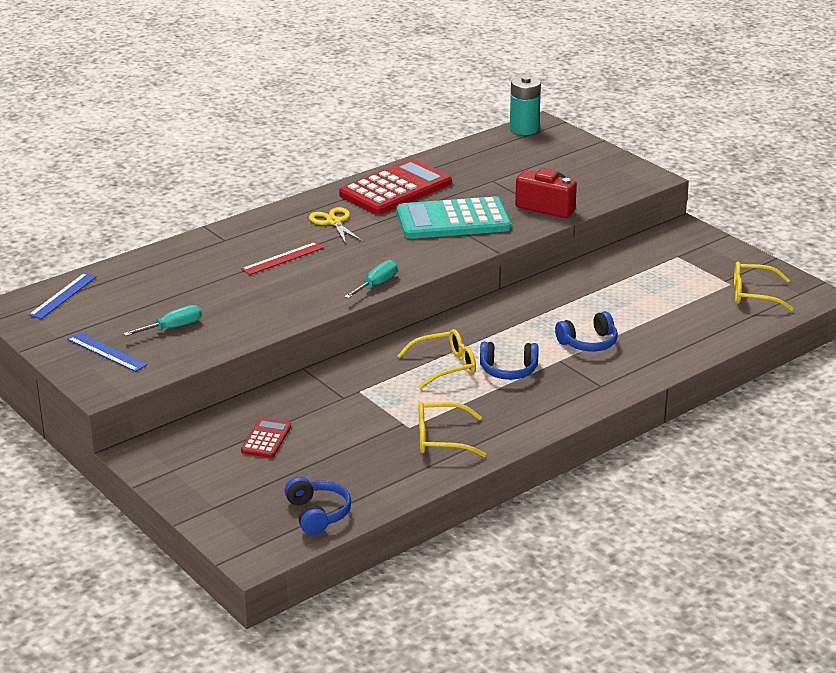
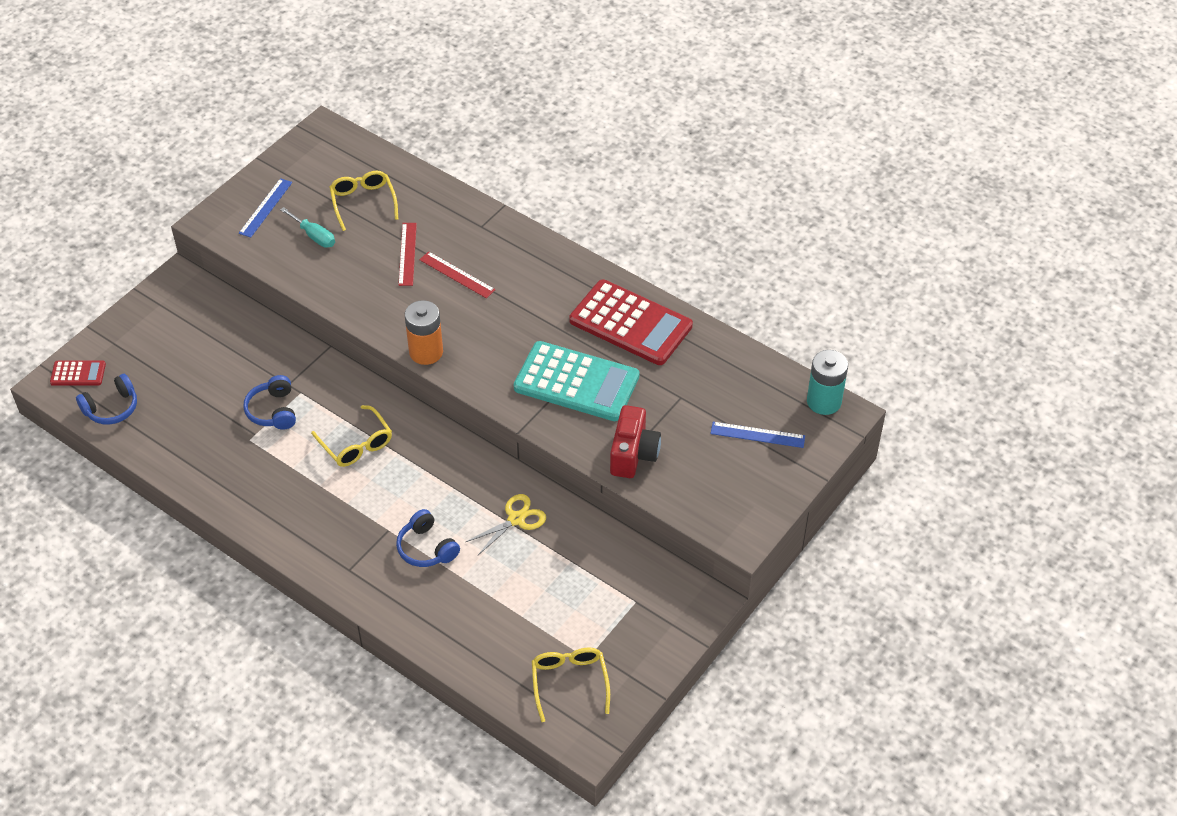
camera: 75 degrees right, 20 degrees up
blue ruler [29,273,97,319] -> blue ruler moved to [711,422,805,448]
red calculator [241,418,291,458] -> red calculator moved to [50,360,106,386]
yellow scissors [309,207,363,244] -> yellow scissors moved to [466,494,546,555]
turquoise screwdriver [344,260,397,299] -> orange battery [405,300,443,365]
turquoise calculator [397,196,511,239] -> turquoise calculator turned 135 degrees clockwise [514,341,639,421]
yellow glasses [419,402,486,457] -> yellow glasses moved to [329,171,398,231]
blue headphones [480,342,539,380] -> blue headphones moved to [243,375,296,430]
none -> red ruler [398,223,417,286]

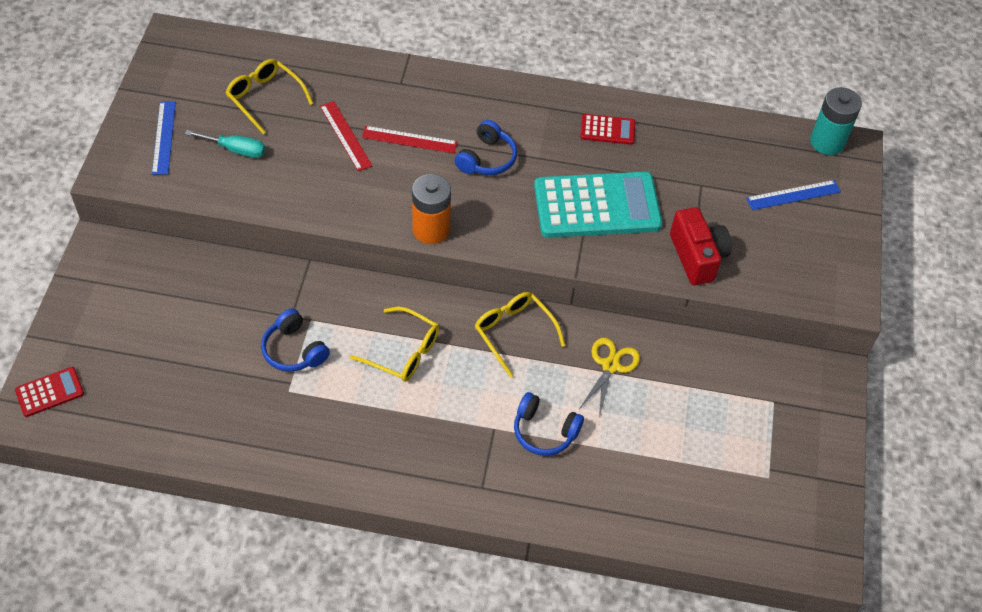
camera: 30 degrees left, 5 degrees up
blue headphones [76,374,137,425] -> blue headphones moved to [455,120,517,175]
yellow glasses [532,647,610,722] -> yellow glasses moved to [475,292,565,377]
red calculator [569,279,693,365] -> red calculator [580,114,635,145], size x0.47

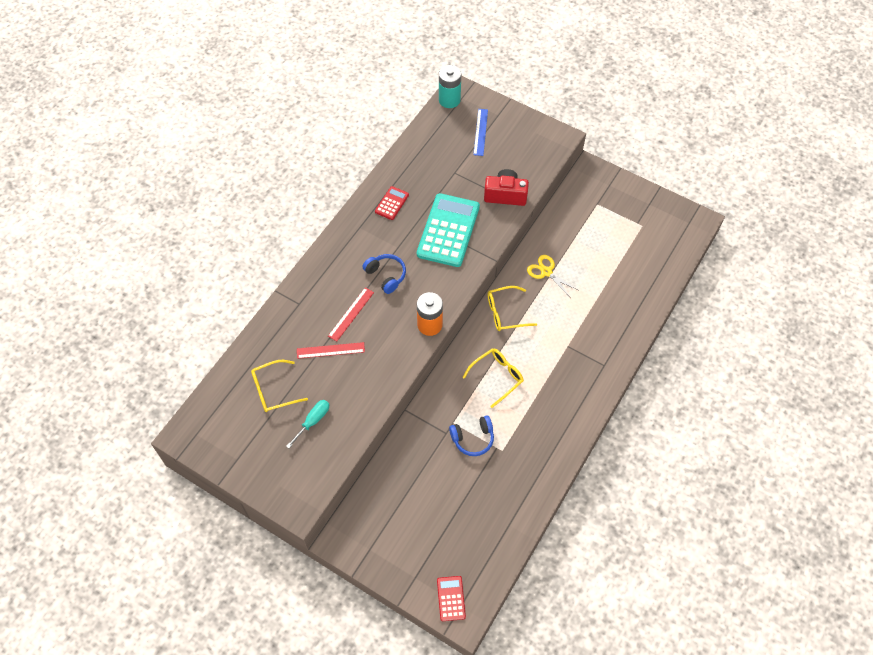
camera: 65 degrees left, 5 degrees up
blue ruler [152,101,176,175] -> none
blue headphones [514,392,584,456] -> none

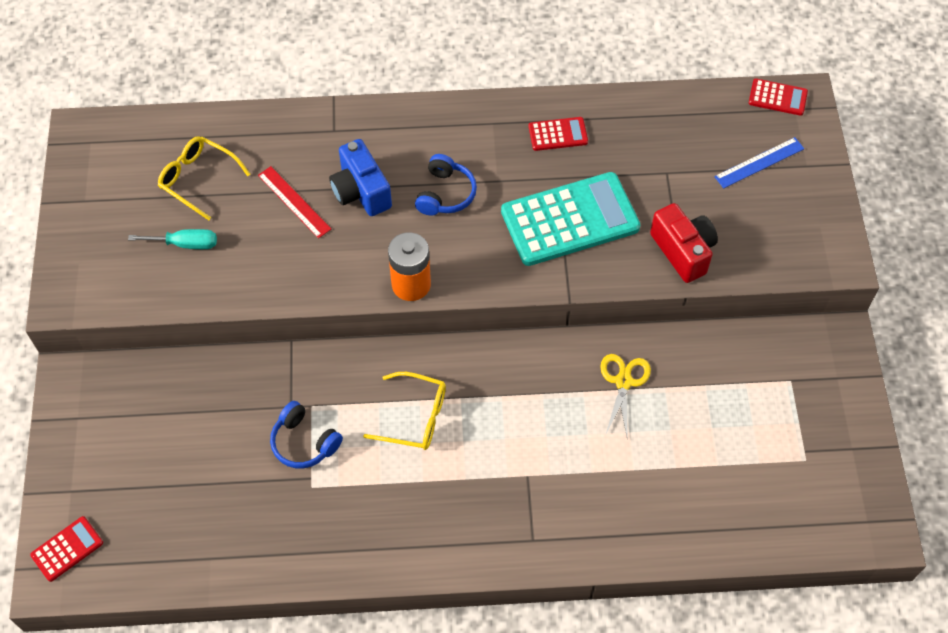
camera: 55 degrees right, 0 degrees up
red ruler [328,287,374,341] -> blue camera [329,139,392,216]
turquoise battery [439,65,461,108] -> red calculator [749,78,808,116]
yellow glasses [488,286,537,331] -> none

